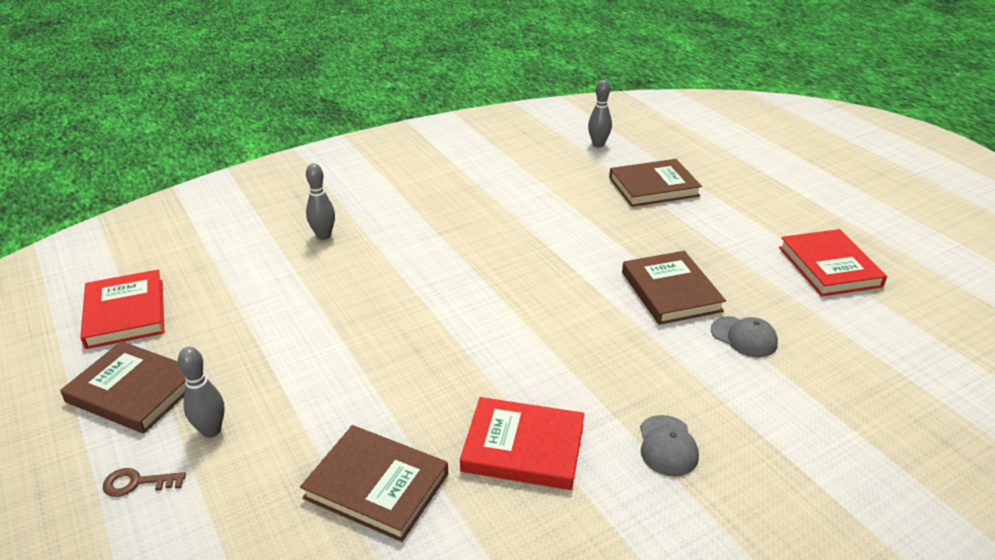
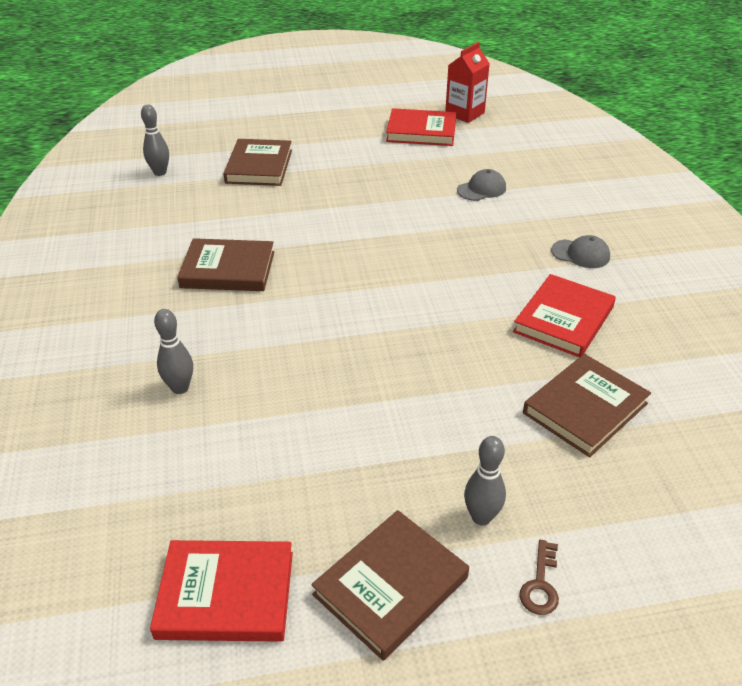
camera: 70 degrees left, 5 degrees up
brown book [622,251,726,325] -> brown book moved to [177,238,274,291]
none -> red carton [445,42,490,123]

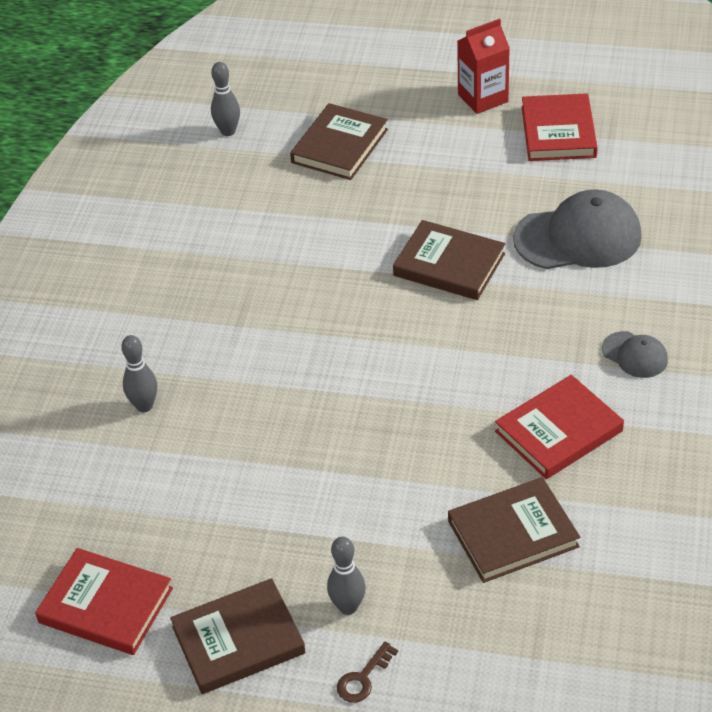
camera: 25 degrees right, 5 degrees up
brown book [177,238,274,291] -> brown book moved to [393,220,505,300]
red book [386,108,456,146] -> red book turned 60 degrees clockwise [522,93,598,161]
red carton [445,42,490,123] -> red carton moved to [457,19,510,114]
grey cap [457,169,506,201] -> grey cap [513,190,642,269], size x1.99

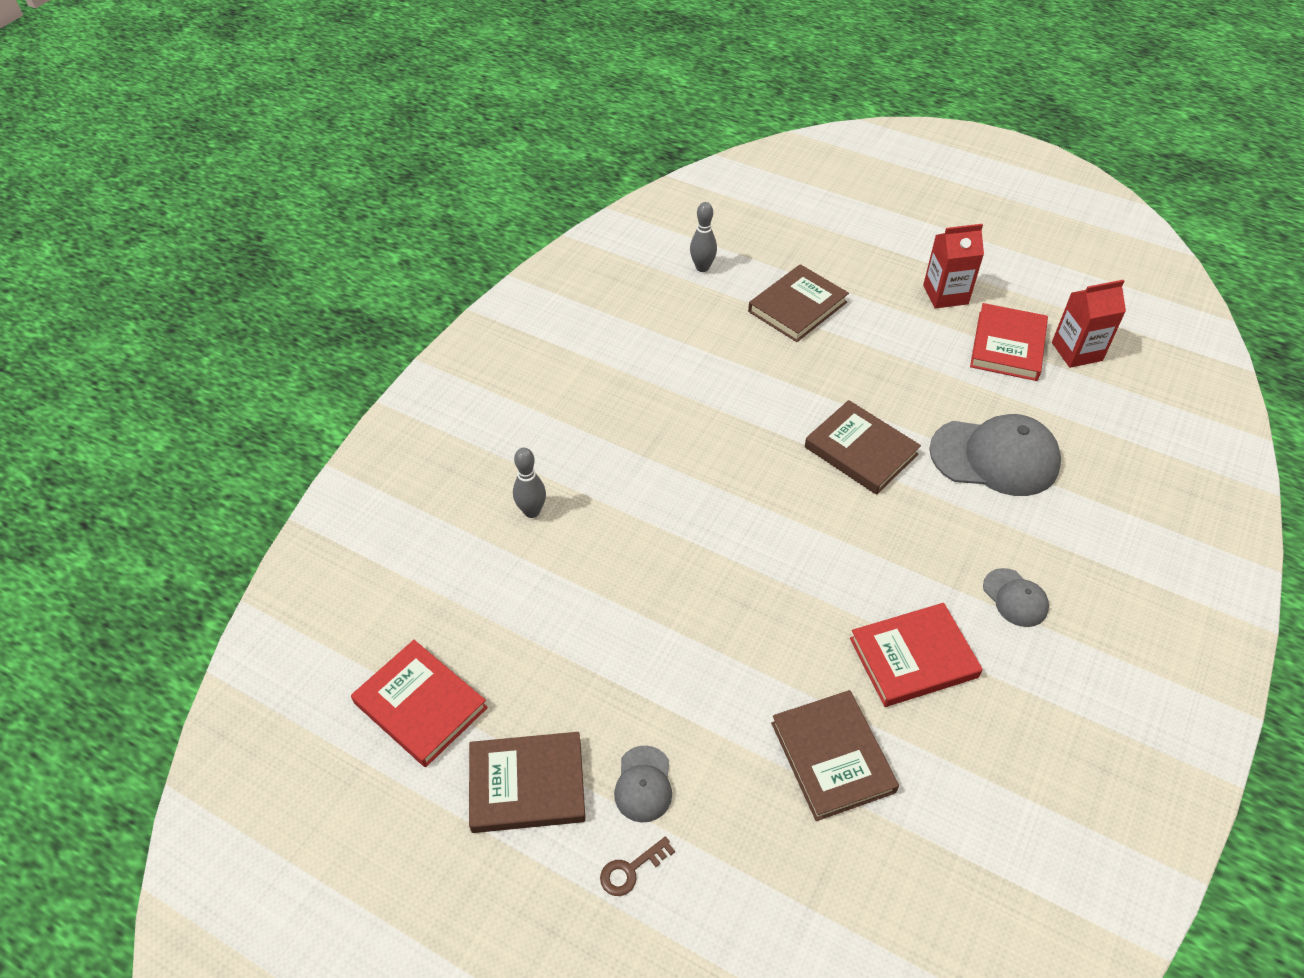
camera: 15 degrees right, 5 degrees up
grey bowling pin [327,537,366,615] -> grey cap [614,745,672,823]
brown book [448,477,580,583] -> brown book turned 75 degrees clockwise [771,690,899,821]
none -> red carton [1052,280,1126,368]

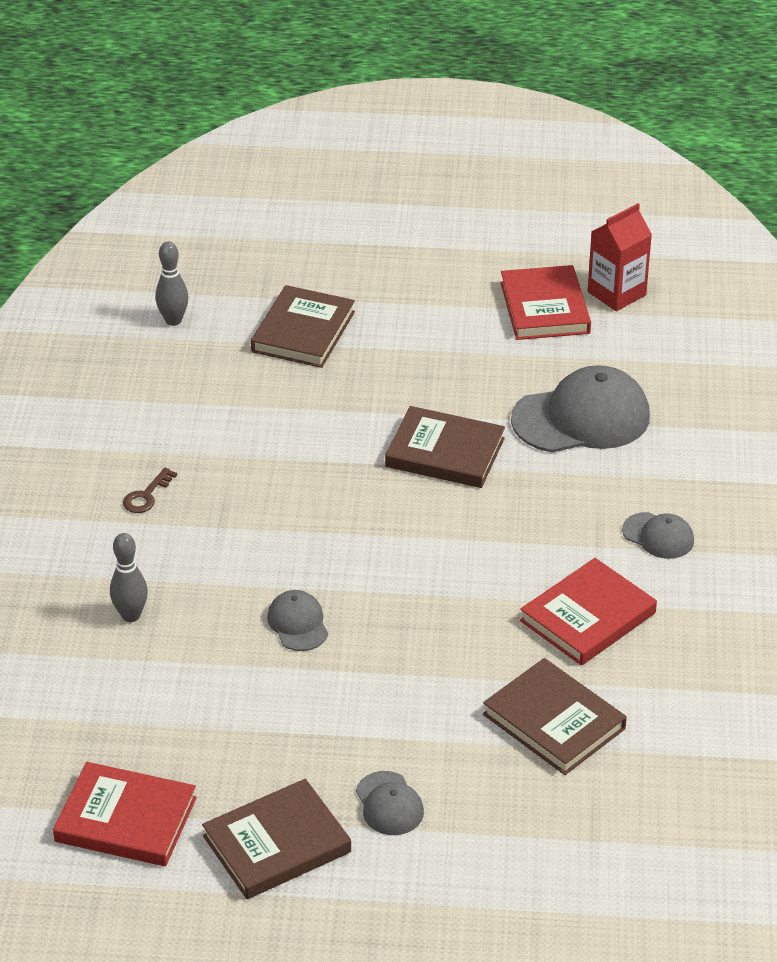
camera: 25 degrees left, 10 degrees down
brown key [600,836,675,896] -> brown key moved to [123,468,177,513]
red carton [923,224,984,308] -> none
none -> grey cap [267,590,328,651]

